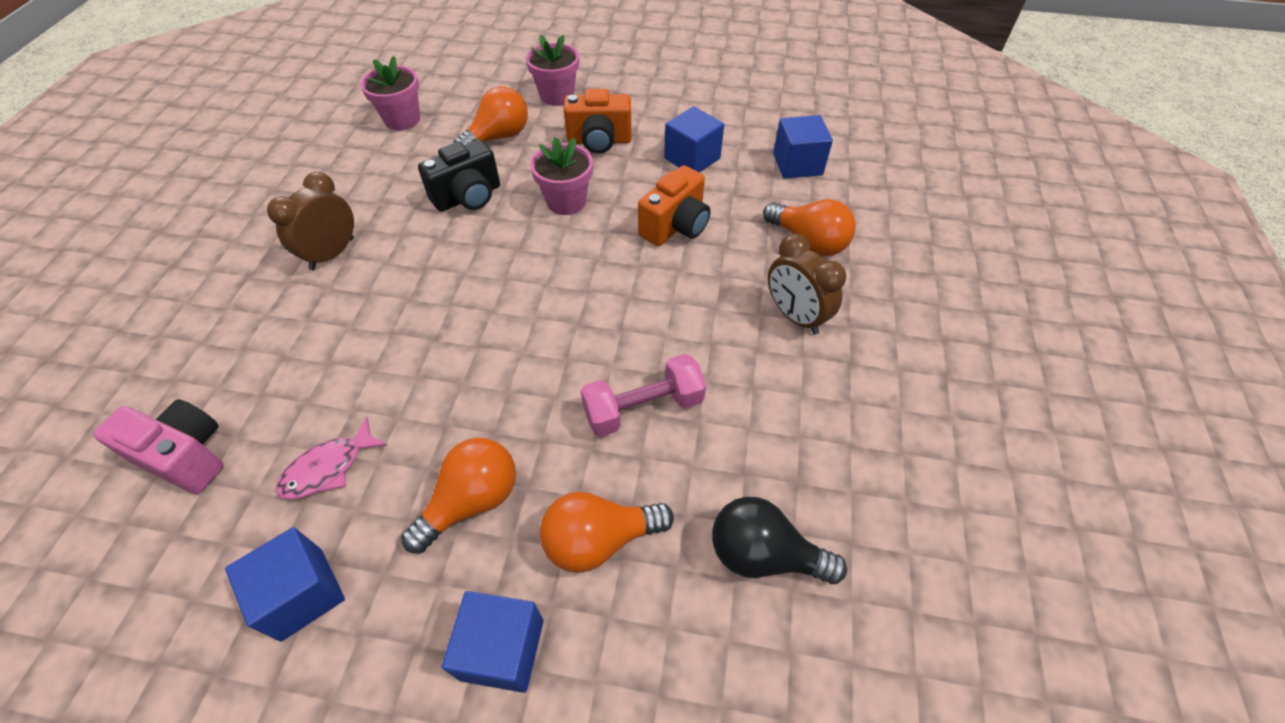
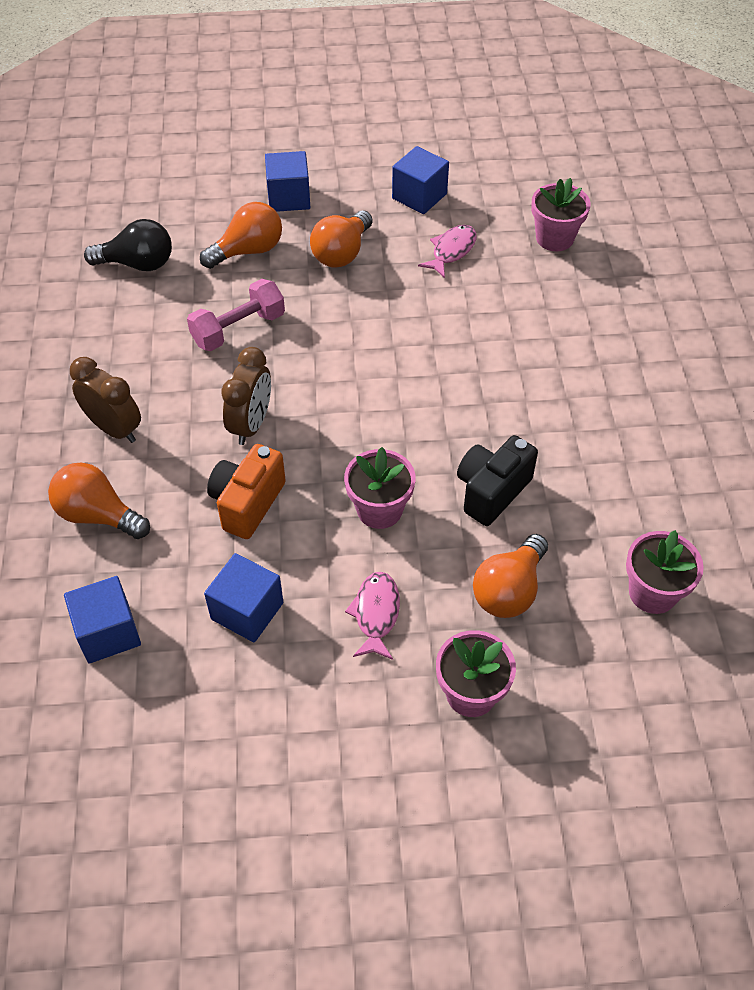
camera: 165 degrees right, 0 degrees up
pink camera [93,399,224,494] -> pink flower pot [531,178,591,251]
brown clock [267,172,354,270] -> brown clock moved to [221,347,271,445]
orange camera [564,89,632,153] -> pink fish [345,572,400,660]

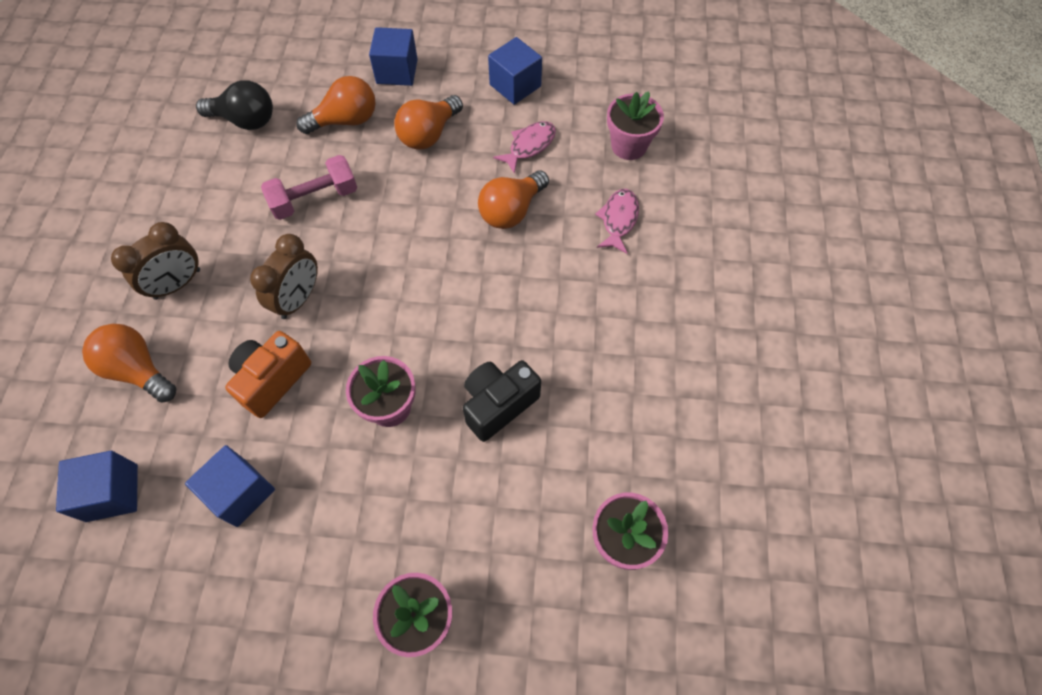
camera: 10 degrees right, 10 degrees up
brown clock [70,357,141,443] -> brown clock turned 90 degrees clockwise [111,222,200,300]
pink fish [345,572,400,660] -> pink fish moved to [595,189,639,254]
orange light bulb [473,534,548,618] -> orange light bulb moved to [478,170,549,229]

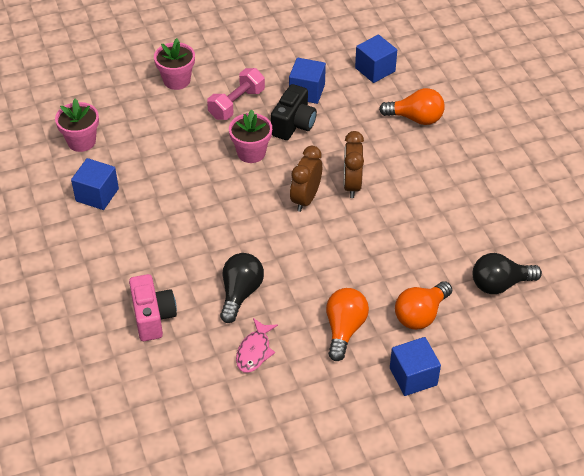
camera: 155 degrees right, 15 degrees down
brown clock [111,222,200,300] -> brown clock moved to [290,146,322,212]
orange camera [225,331,311,418] -> none
pink dumbbell [261,155,357,220] -> pink dumbbell moved to [207,68,265,120]
black camera [463,360,541,442] -> black camera moved to [271,84,317,140]
orange light bulb [478,170,549,229] -> black light bulb [220,253,264,323]
blue cube [488,37,542,105] -> blue cube moved to [71,158,119,210]
pink fish [595,189,639,254] -> pink camera [129,274,177,341]
pink flower pot [607,91,664,160] -> none

